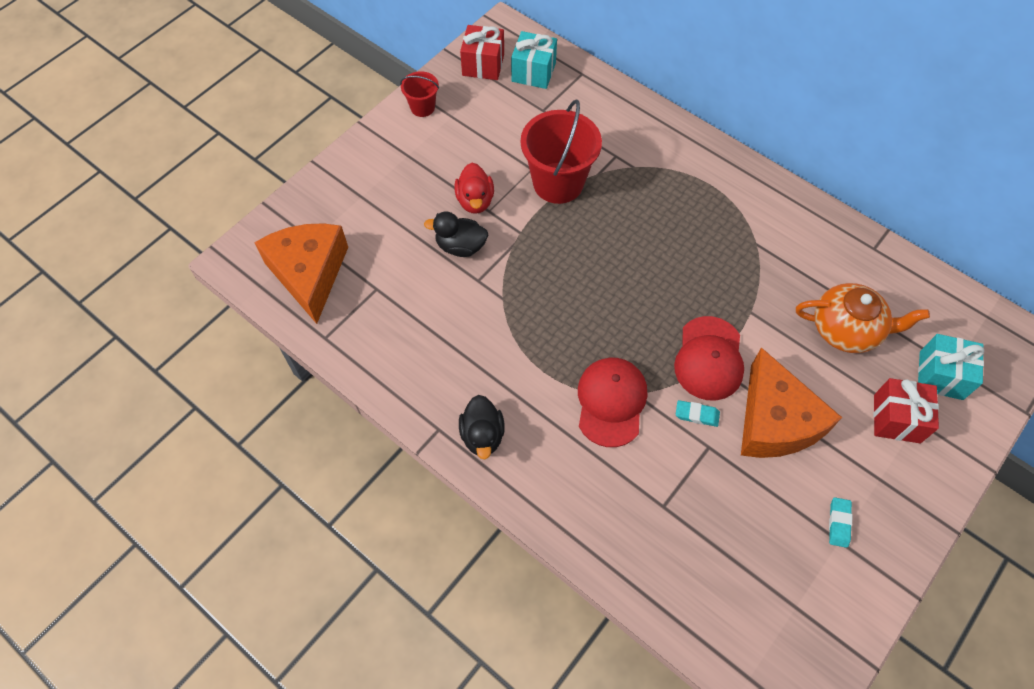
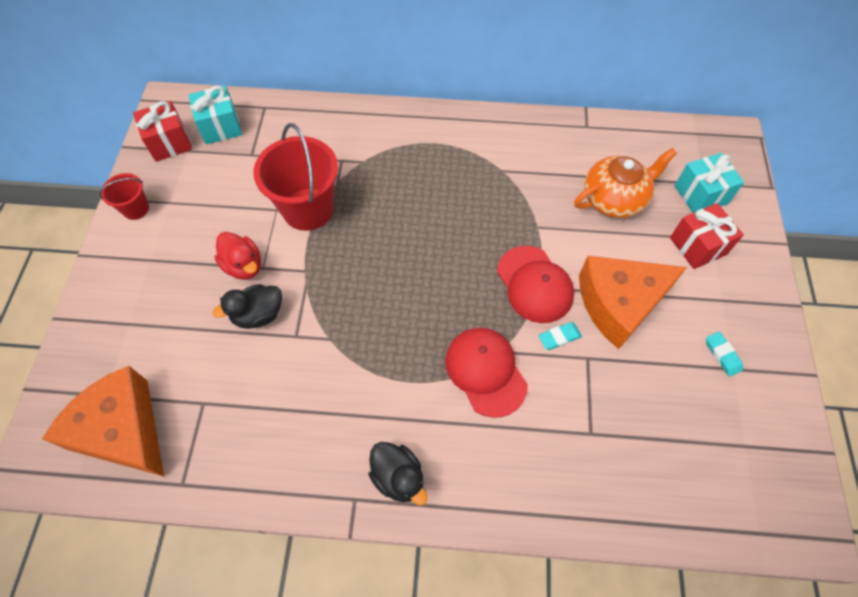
camera: 35 degrees left, 0 degrees up
orange cheese [741,347,842,458] -> orange cheese turned 120 degrees clockwise [579,256,687,349]

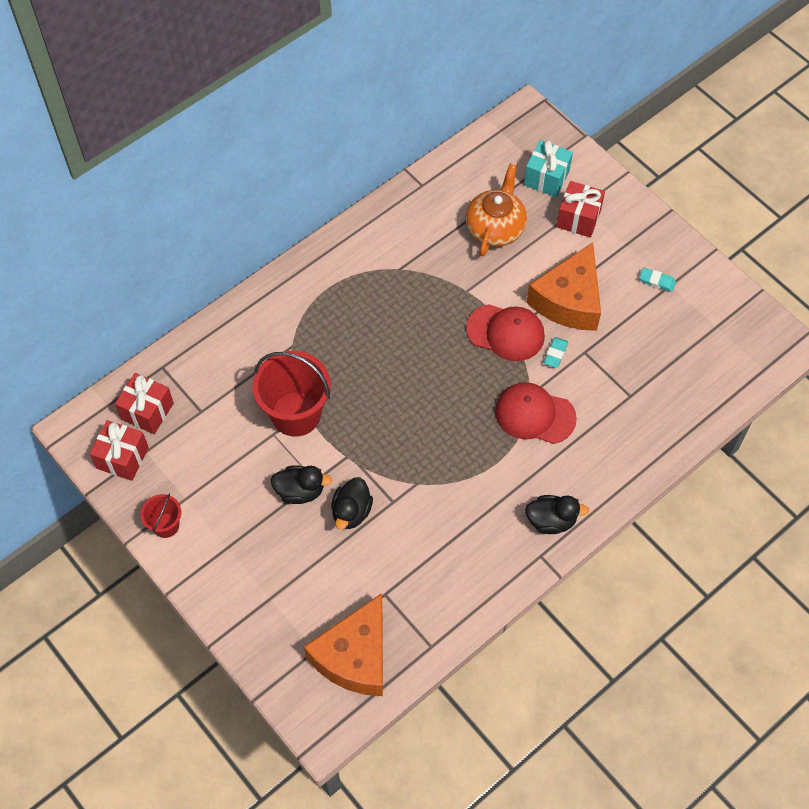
camera: 45 degrees left, 0 degrees up
orange cheese [42,366,164,476] -> orange cheese turned 60 degrees counterclockwise [304,593,383,696]
turquoise gift [189,85,242,144] -> red gift [115,373,174,434]
red duck [214,232,261,280] -> black duck [271,466,332,504]

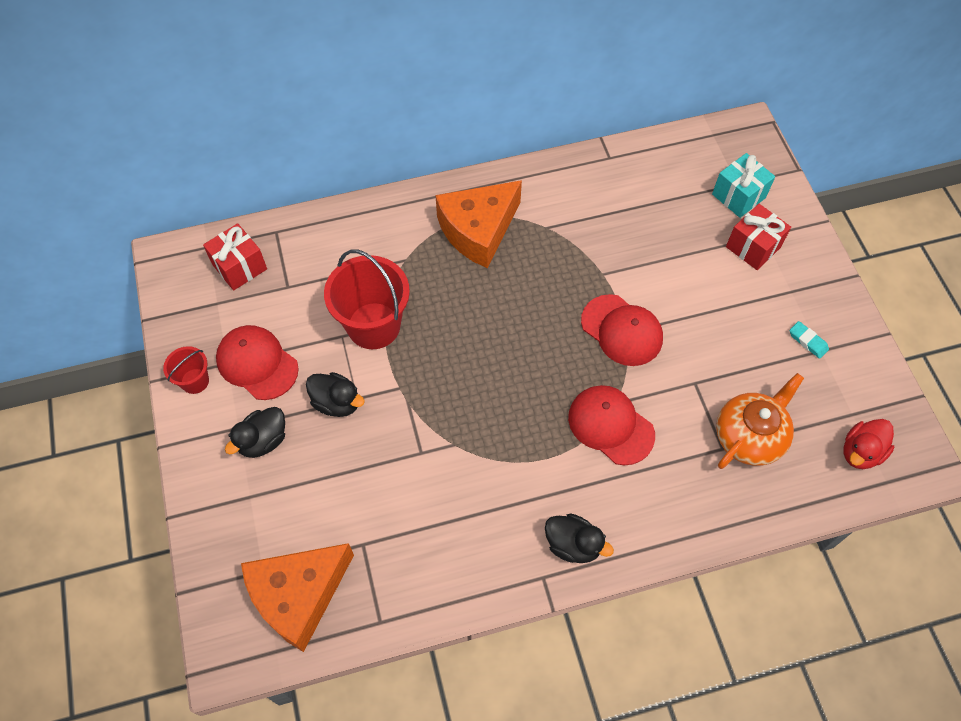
camera: 25 degrees right, 0 degrees up
red gift [90,420,149,481] -> none
black duck [331,477,373,530] -> black duck moved to [225,407,285,458]
orange teapot [466,164,527,256] -> orange teapot moved to [716,373,804,469]
orange cheese [526,242,601,331] -> orange cheese moved to [435,180,522,268]
turquoise eraser [544,337,568,368] -> none
none -> red cap [216,325,299,400]
none -> red duck [843,419,895,469]

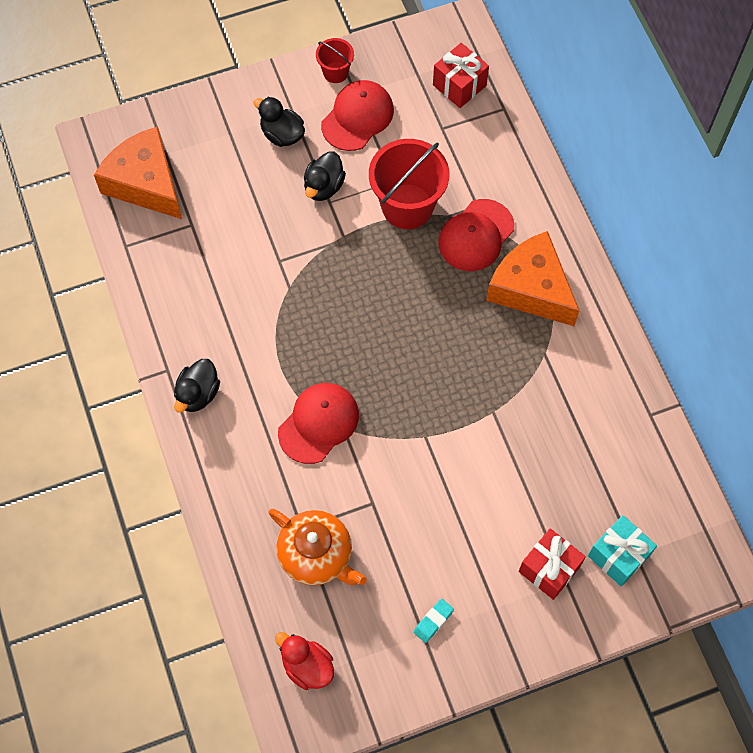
camera: 85 degrees right, 5 degrees up
red cap [581,294,663,366] -> red cap moved to [439,199,514,271]

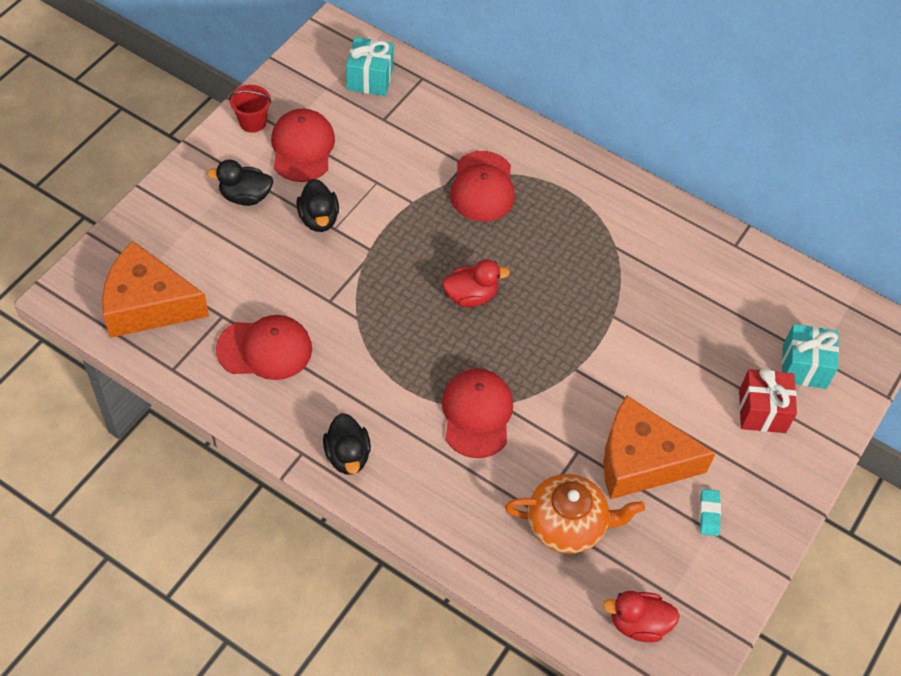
camera: 40 degrees left, 10 degrees down
red bucket [369,139,449,229] -> none
red gift [433,43,489,108] -> turquoise gift [346,37,394,96]
orange cheese [486,231,579,326] -> orange cheese moved to [603,396,716,499]
none -> red cap [216,315,312,380]
none -> red duck [442,259,510,307]

